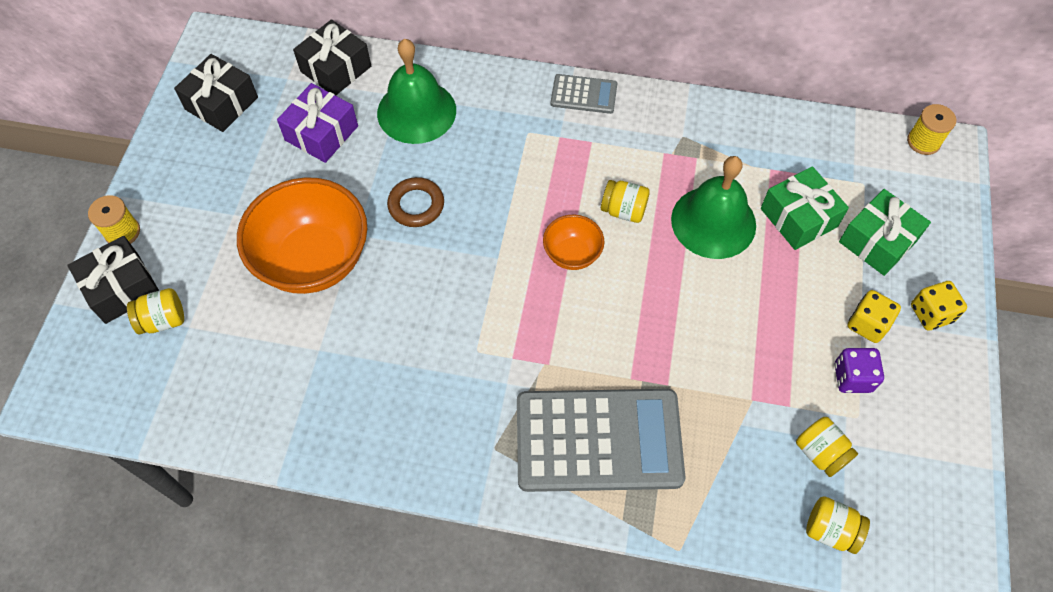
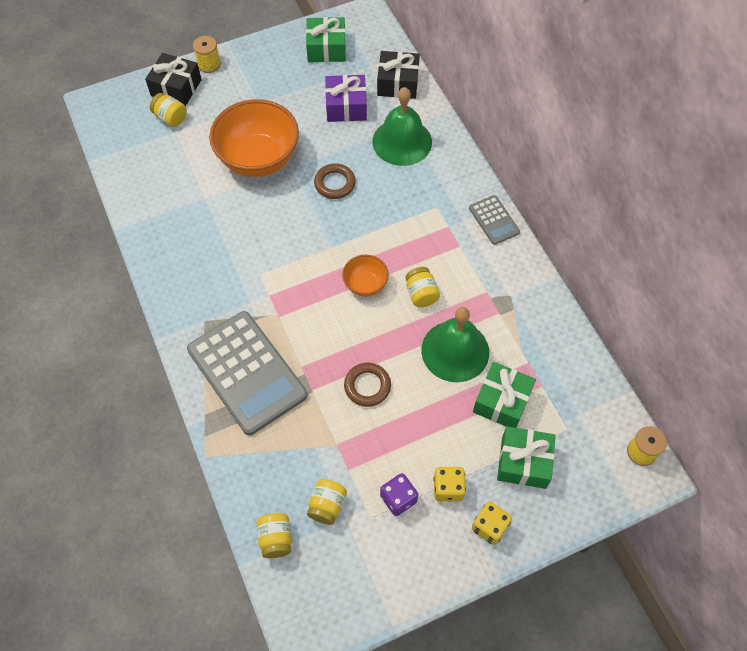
camera: 55 degrees right, 0 degrees up
black gift [174,54,258,132] -> green gift [306,17,346,62]
none -> brown ring [344,363,391,407]

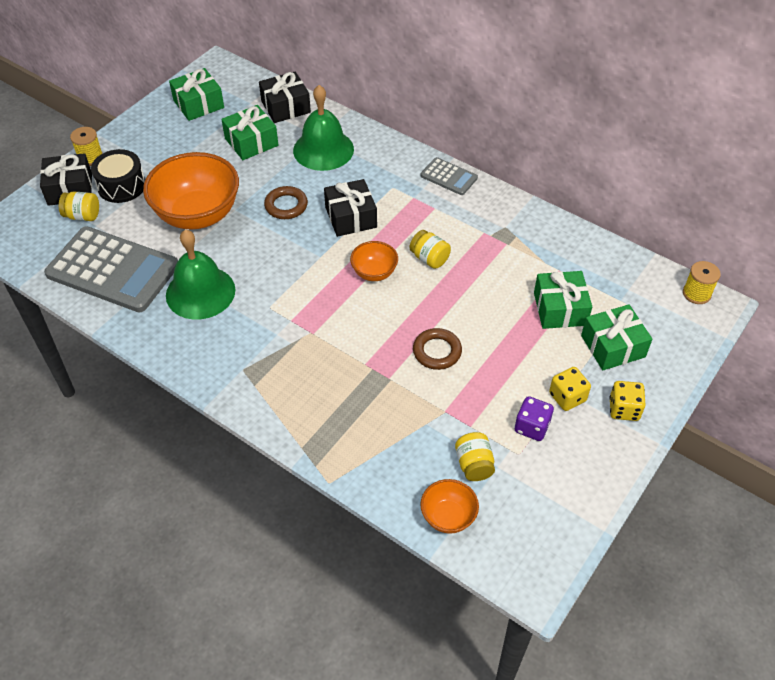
camera: 30 degrees left, 10 degrees down
grey calculator [187,311,308,436] -> grey calculator moved to [44,226,178,312]
yellow jar [256,513,292,558] -> orange bowl [420,479,479,534]
purple gift [325,75,367,122] -> green gift [221,105,278,160]
green bell [421,307,489,382] -> green bell moved to [166,229,236,319]
none -> black drum [91,149,145,203]
none -> black gift [324,179,377,237]

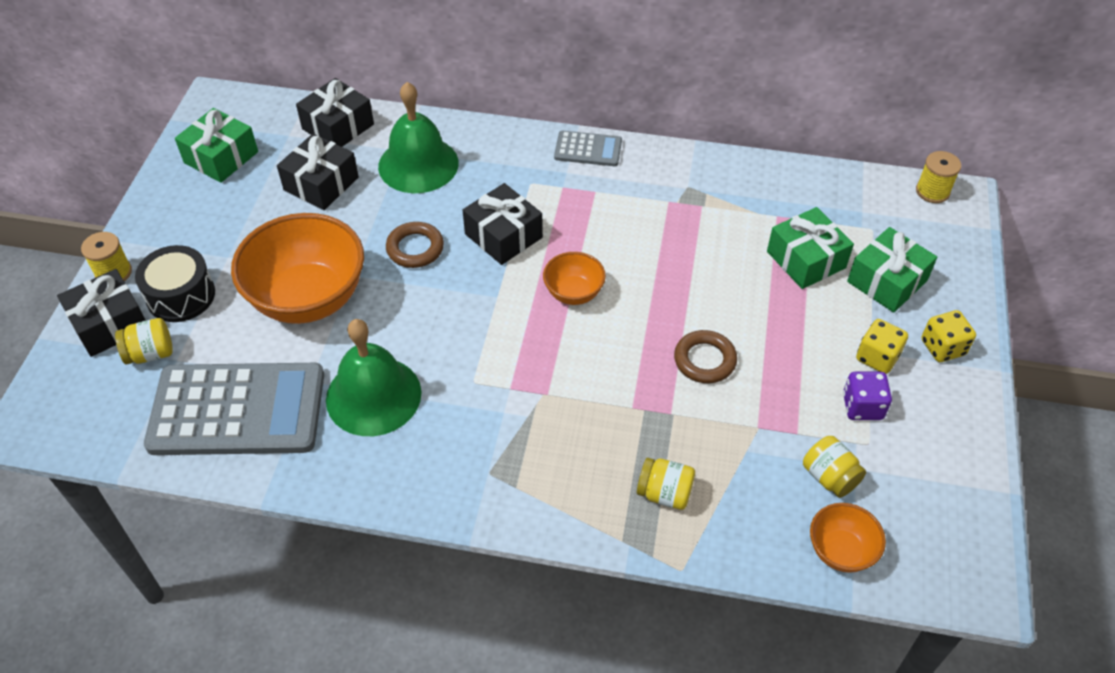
camera: 25 degrees left, 0 degrees up
green gift [221,105,278,160] -> black gift [277,134,359,210]
yellow jar [410,230,451,269] -> yellow jar moved to [637,458,695,510]

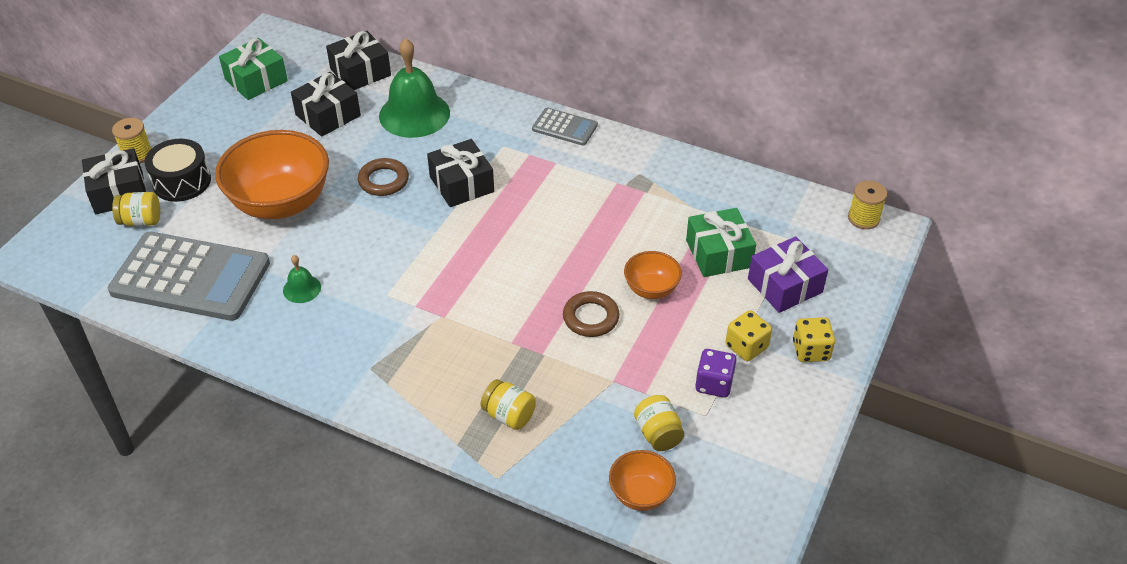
camera: 15 degrees right, 5 degrees down
green bell [326,319,421,436] -> green bell [283,255,321,303], size x0.46
orange bowl [543,252,606,305] -> orange bowl moved to [624,251,682,299]
green gift [847,227,937,312] -> purple gift [748,236,828,313]

